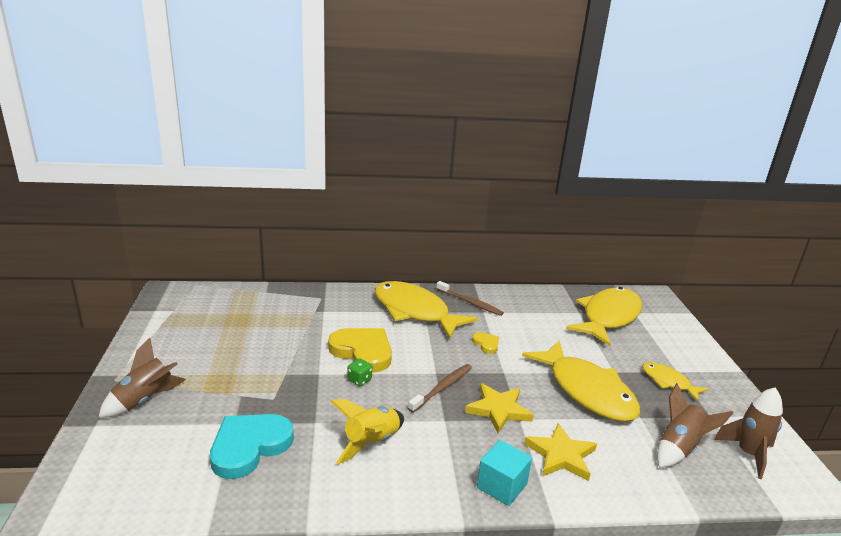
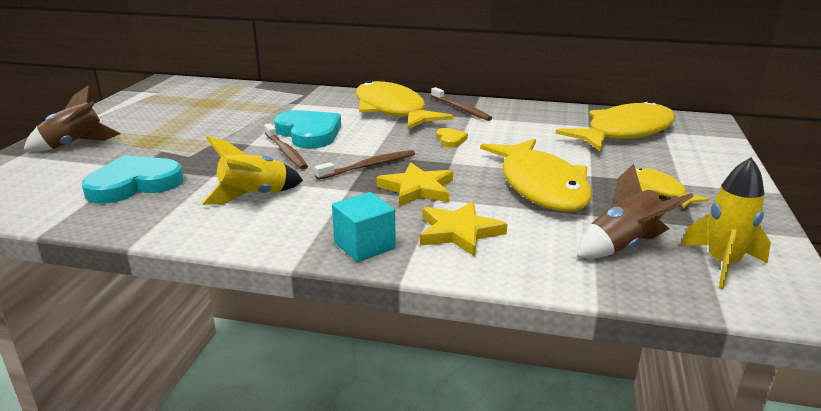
camera: 20 degrees right, 0 degrees up
yellow heart [328,328,392,372] -> turquoise heart [274,110,341,148]
green dice [347,358,372,386] -> brown toothbrush [264,124,308,170]
brown rocket [714,387,783,479] -> yellow rocket [681,157,771,289]

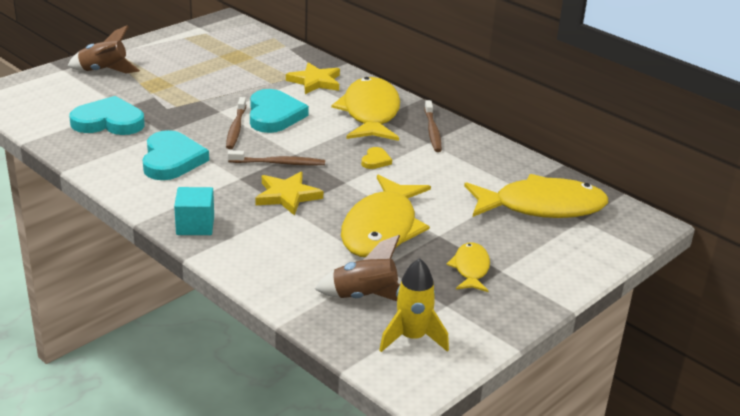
camera: 30 degrees right, 5 degrees up
yellow rocket [202,136,303,205] -> turquoise heart [143,130,209,180]
yellow star [420,201,507,257] -> yellow star moved to [286,62,340,94]

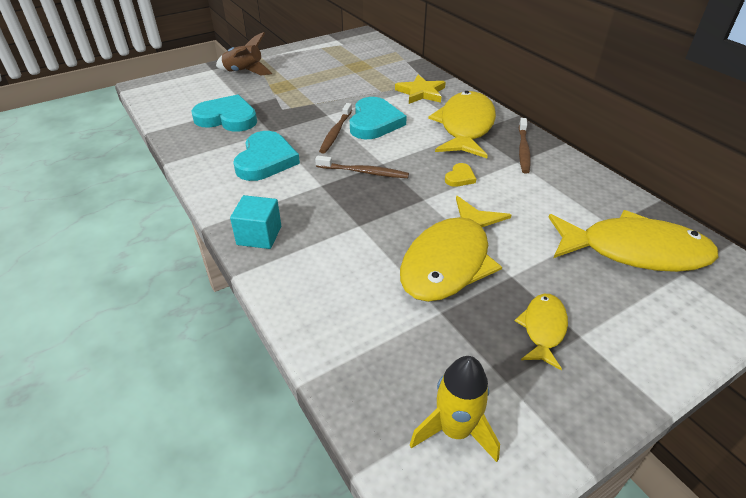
camera: 15 degrees right, 10 degrees up
yellow star [255,172,323,216] -> none
brown rocket [315,235,400,301] -> none

